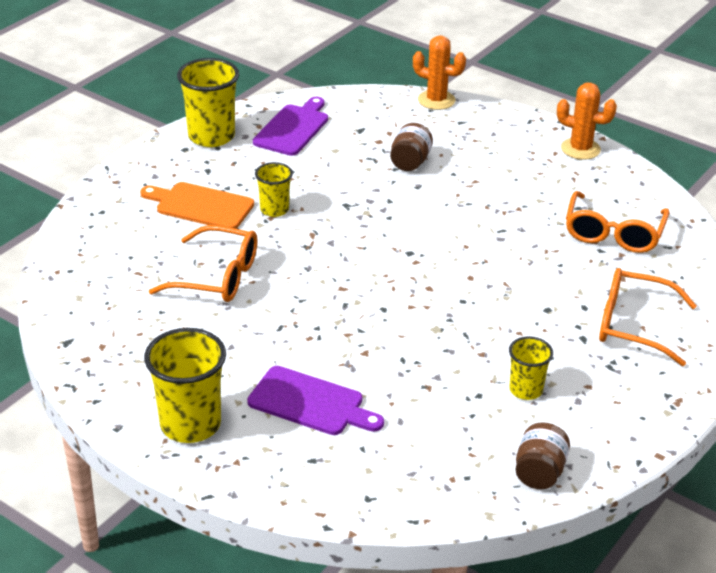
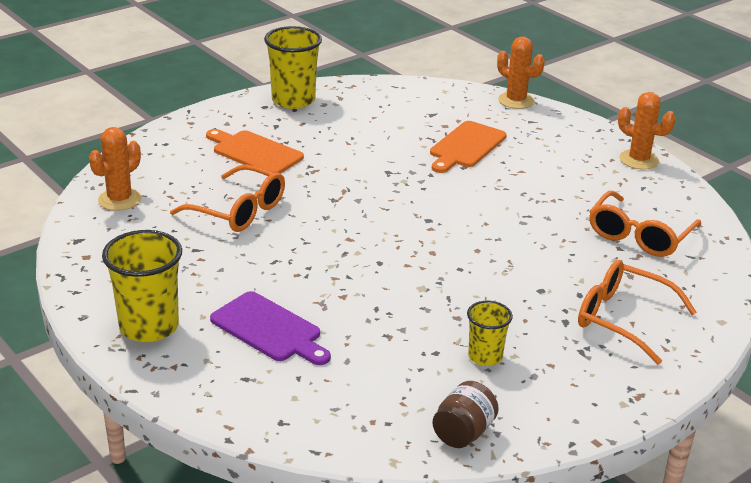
camera: 15 degrees right, 5 degrees down
purple cutting board [253,97,328,156] -> none
yellow cup [255,162,293,217] -> none
brown jar [390,123,433,171] -> orange cutting board [430,121,507,173]
none -> orange cactus [89,127,141,211]

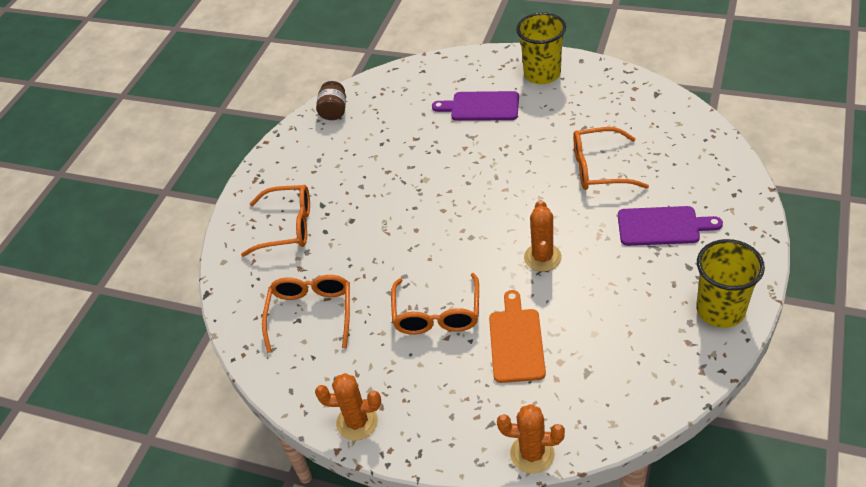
camera: 155 degrees right, 15 degrees up
orange cactus [89,127,141,211] -> orange cactus moved to [524,200,562,272]
orange cutting board [206,129,304,174] -> purple cutting board [618,206,723,246]
yellow cup [467,301,513,366] -> none
none -> orange glasses [391,273,479,335]

